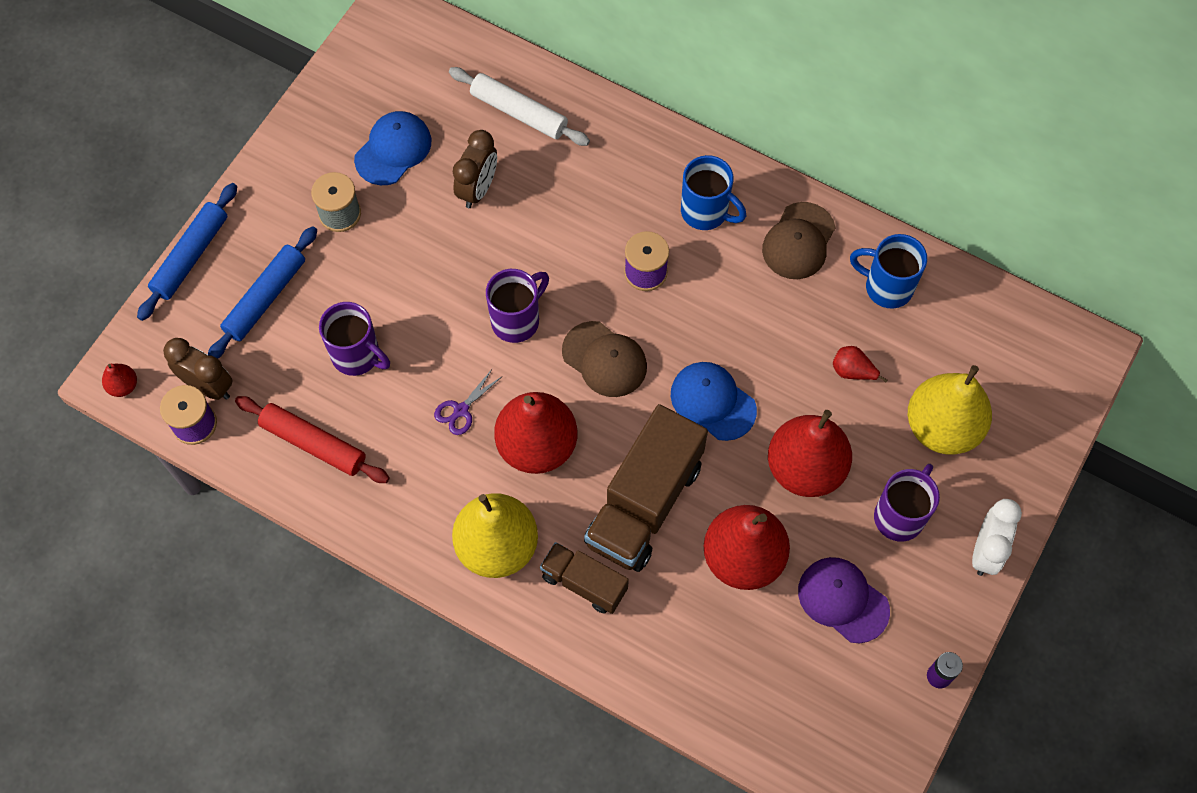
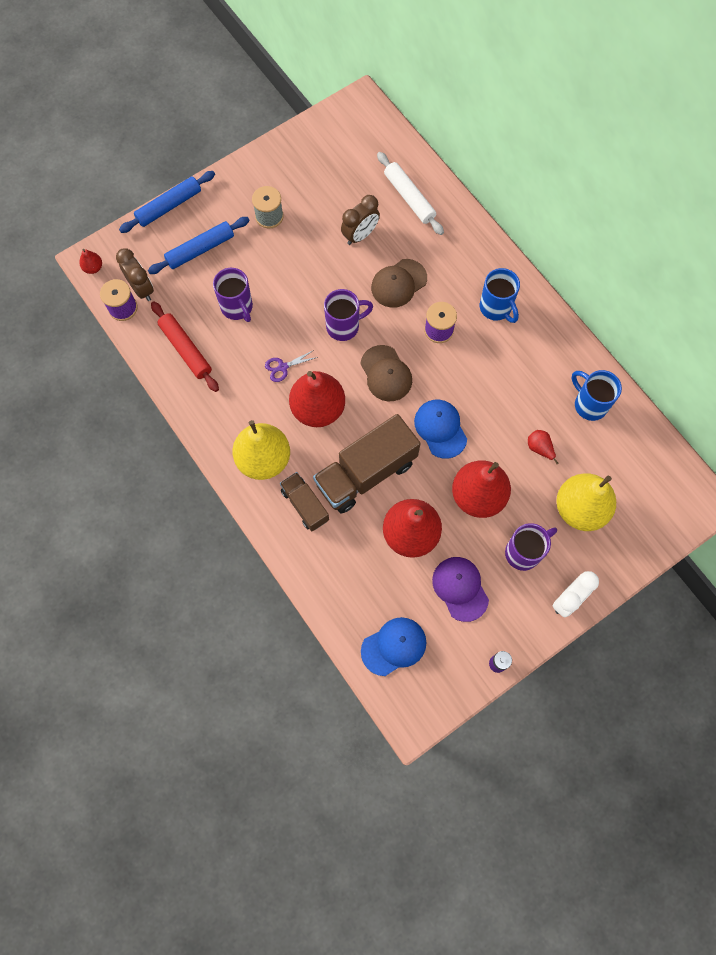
camera: 25 degrees right, 5 degrees up
blue cap [354,111,431,185] -> blue cap moved to [361,617,427,676]
brown cap [762,202,836,279] -> brown cap moved to [371,259,427,308]

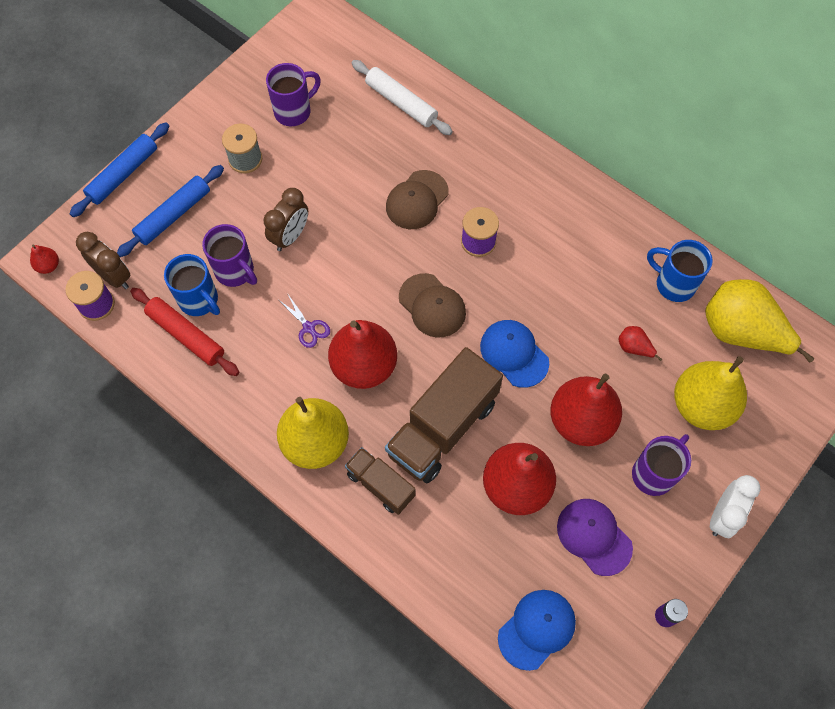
camera: 15 degrees left, 5 degrees down
purple scissors [265,350,318,382] -> purple scissors turned 90 degrees counterclockwise [279,293,330,348]
purple mug [324,289,373,341] -> purple mug moved to [266,63,321,126]
brown clock [341,195,380,245] -> brown clock moved to [264,188,308,251]
blue mug [480,268,520,323] -> blue mug moved to [164,254,220,316]
none -> yellow pear [705,279,814,363]

